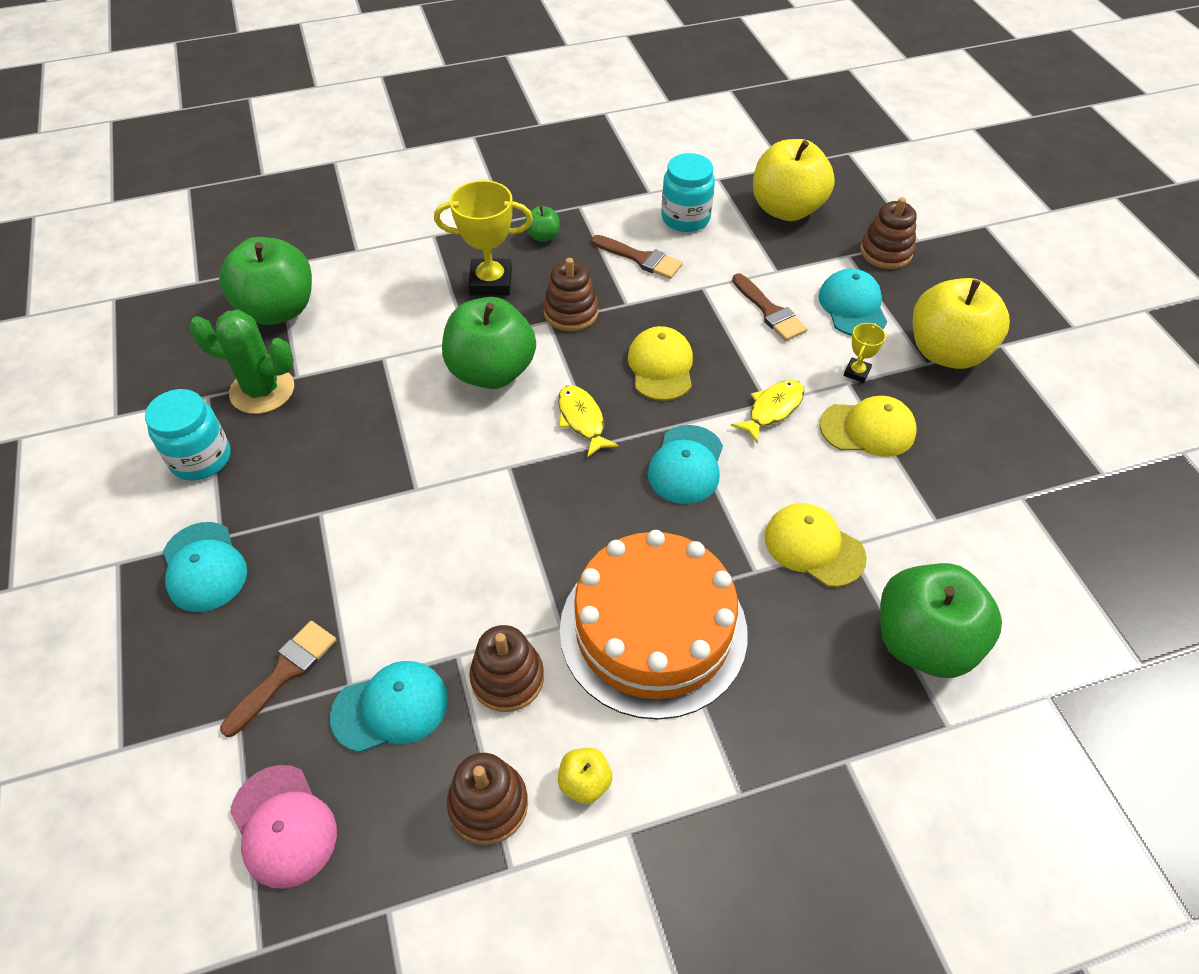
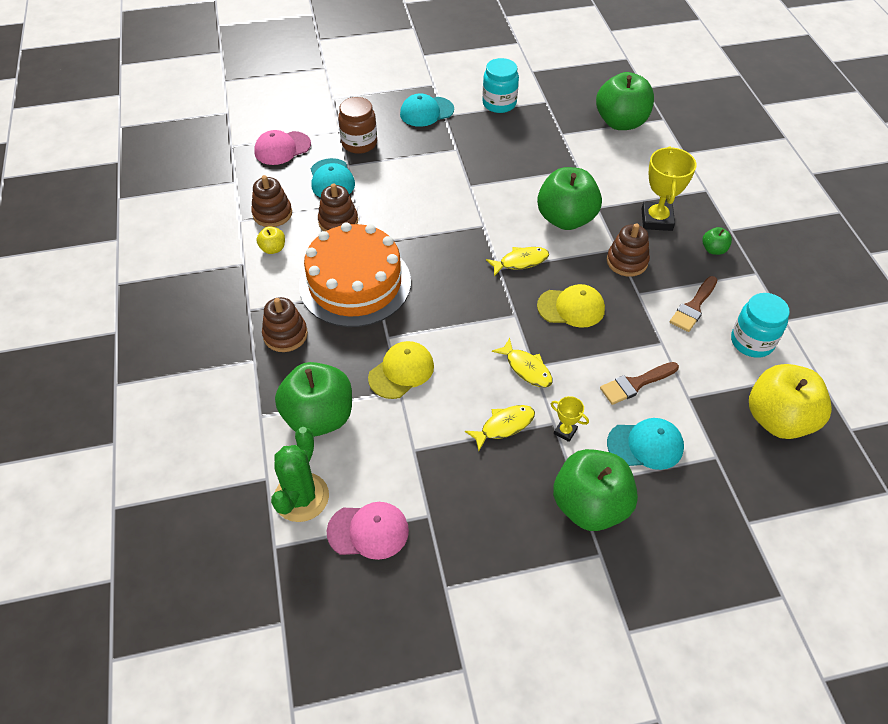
camera: 95 degrees right, 0 degrees up
green cactus [189,310,294,414] -> green cactus moved to [271,427,329,522]
brown brush [220,621,336,737] -> brown jar [338,97,377,154]
turquoise cap [648,425,723,504] -> none
yellow cap [820,396,917,457] -> yellow fish [465,405,535,451]
brown stacking toy [860,197,917,269] -> brown stacking toy moved to [262,297,308,352]
yellow apple [913,278,1010,369] -> green apple [553,449,638,531]
none -> pink cap [327,502,409,560]

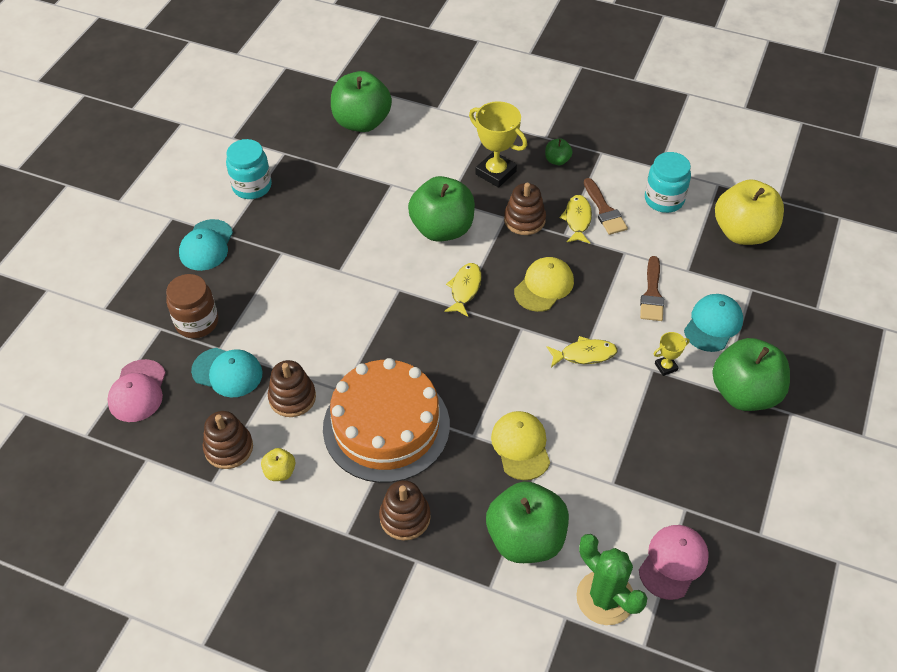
camera: 55 degrees left, 0 degrees up
yellow fish [465,405,535,451] -> yellow fish moved to [560,195,592,244]

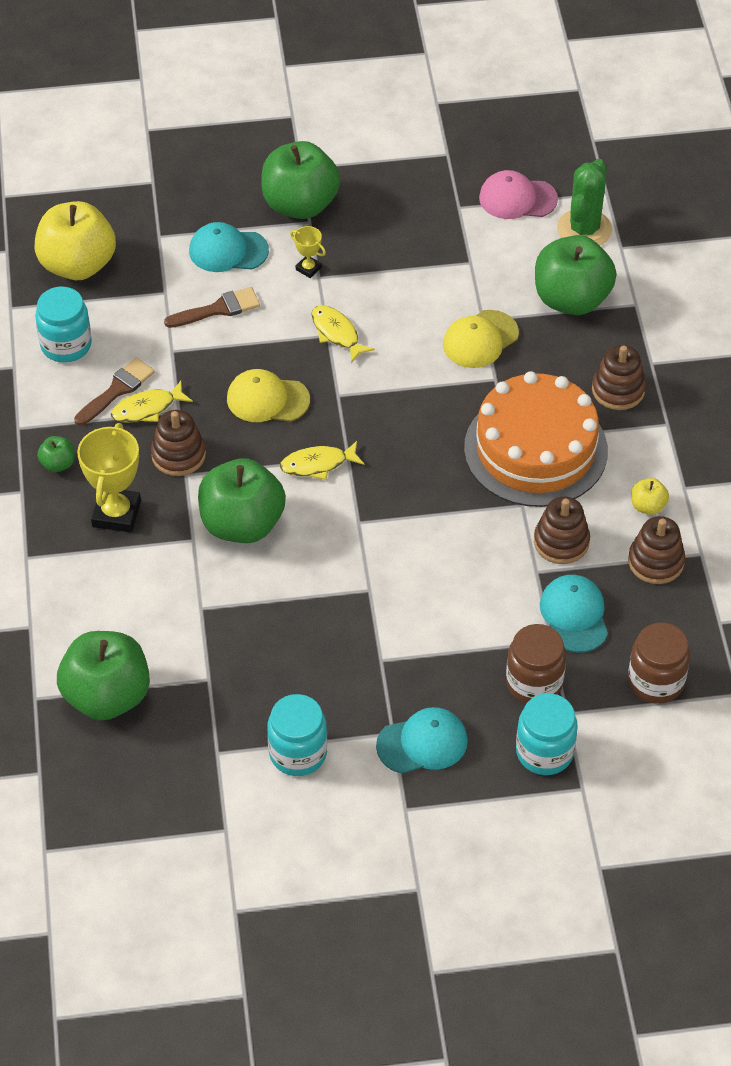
camera: 120 degrees left, 0 degrees up
pink cap [107,359,166,422] -> brown jar [628,623,690,704]
none -> turquoise jar [516,693,578,775]

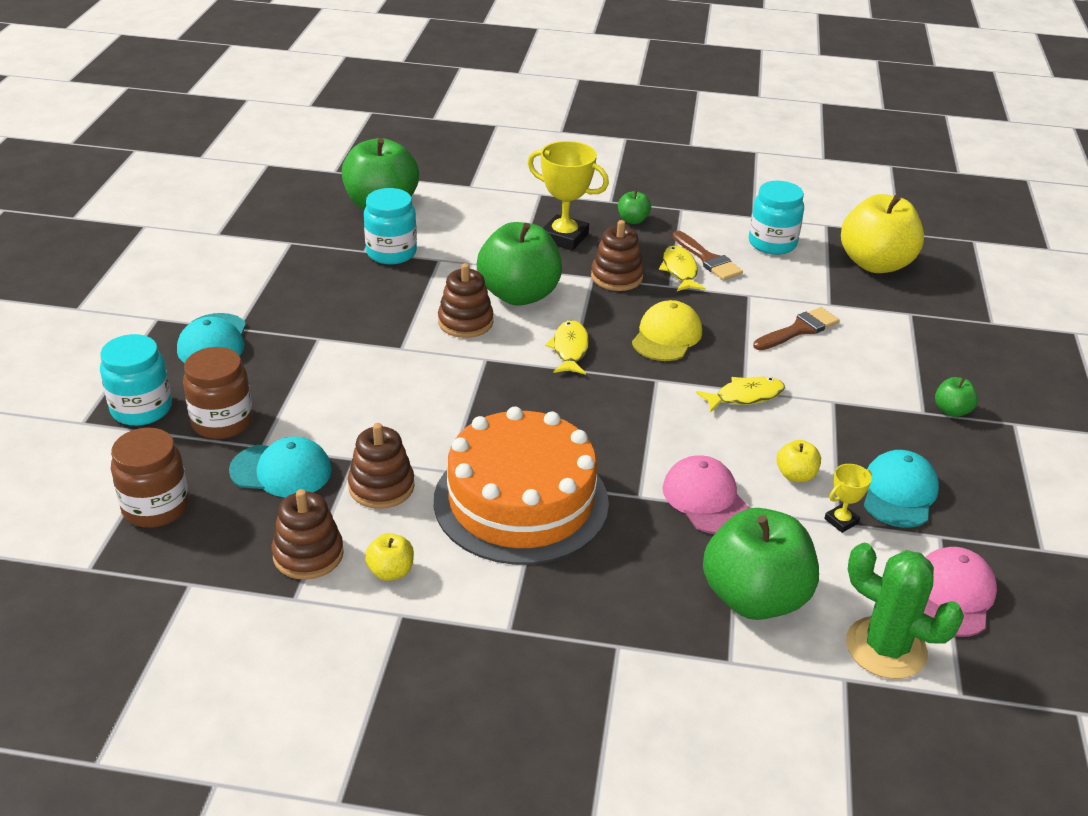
camera: 105 degrees right, 15 degrees down
brown brush [164,287,260,328] -> brown brush turned 120 degrees counterclockwise [753,307,839,350]
turquoise cap [189,222,269,272] -> turquoise cap moved to [864,450,939,528]
green apple [261,141,340,219] -> green apple [935,377,978,417], size x0.44
turquoise jar [267,694,327,776] -> turquoise jar moved to [364,188,417,264]
yellow trophy [290,226,326,278] -> yellow trophy moved to [824,464,872,533]
yellow cap [443,310,519,368] -> pink cap [663,455,749,534]
brown stacking toy [592,345,646,410] -> brown stacking toy moved to [438,263,494,338]
none -> yellow apple [777,440,821,482]

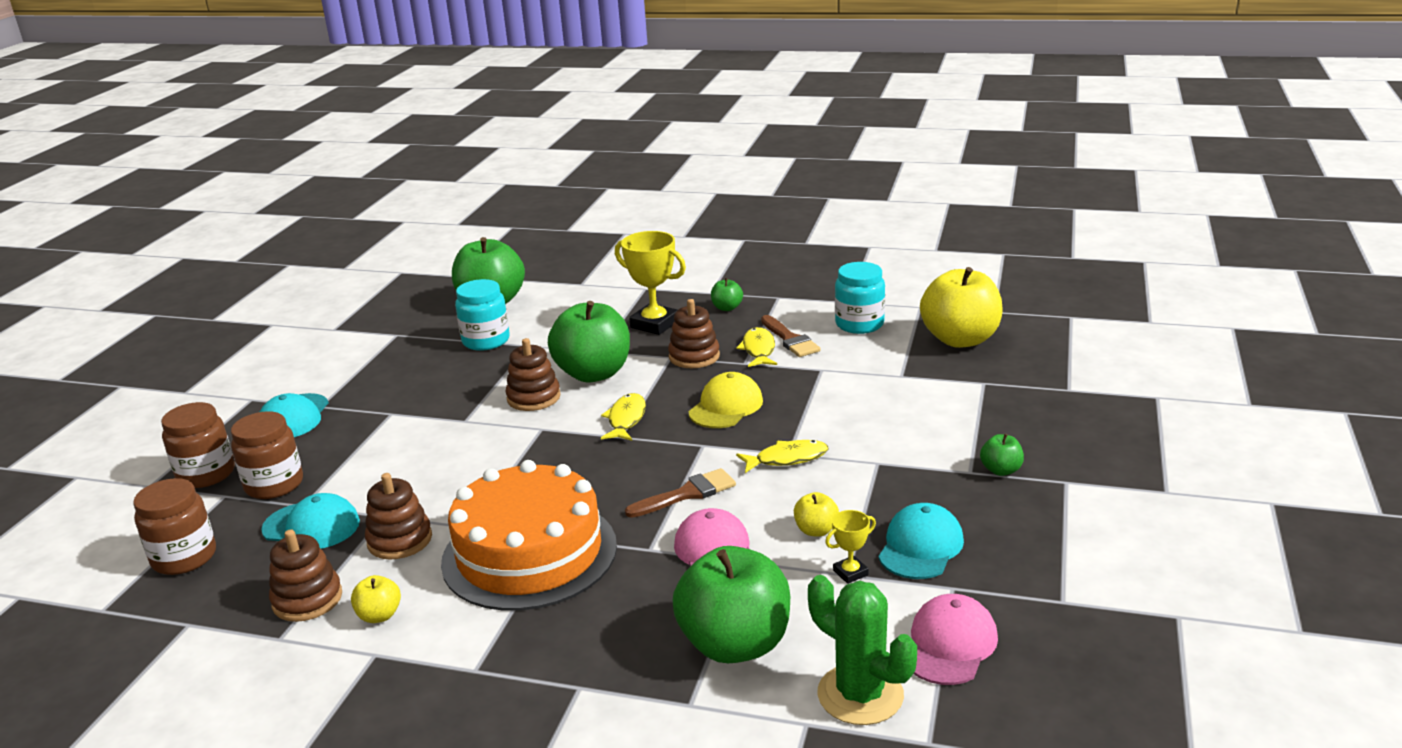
camera: 10 degrees right, 10 degrees down
turquoise jar [100,334,172,426] -> brown jar [161,402,235,488]
brown brush [753,307,839,350] -> brown brush moved to [625,468,736,518]

